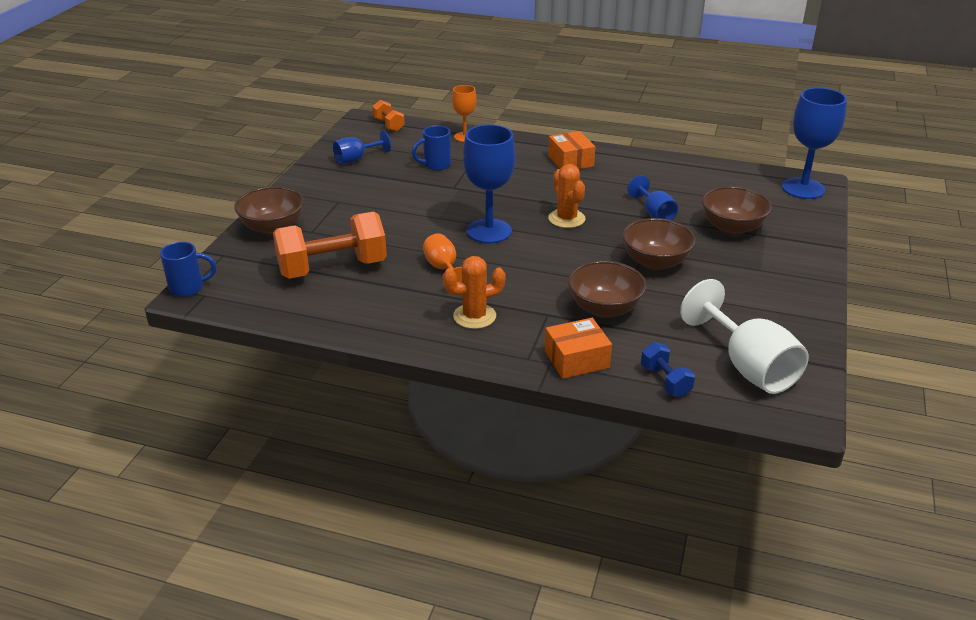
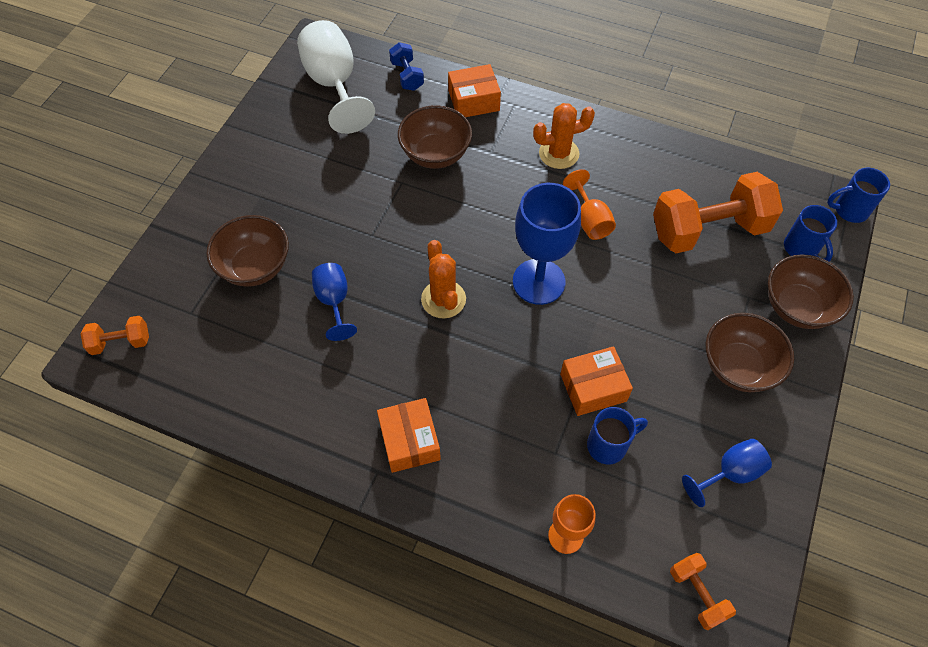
camera: 175 degrees left, 25 degrees up
brown bowl [622,218,696,271] -> brown bowl moved to [706,313,794,392]
blue goblet [782,88,847,199] -> orange dumbbell [81,316,149,355]
none -> orange box [560,346,633,416]
none -> blue mug [784,205,837,261]

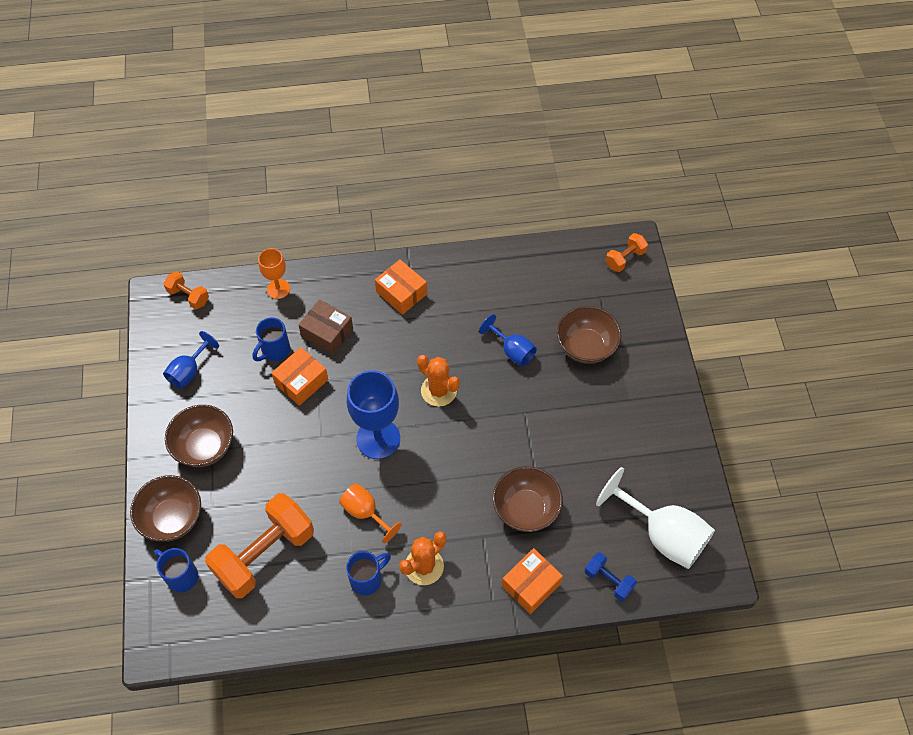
camera: 150 degrees right, 0 degrees up
blue mug [827,168,890,223] -> blue mug moved to [346,551,391,595]
none -> brown box [299,299,353,354]

